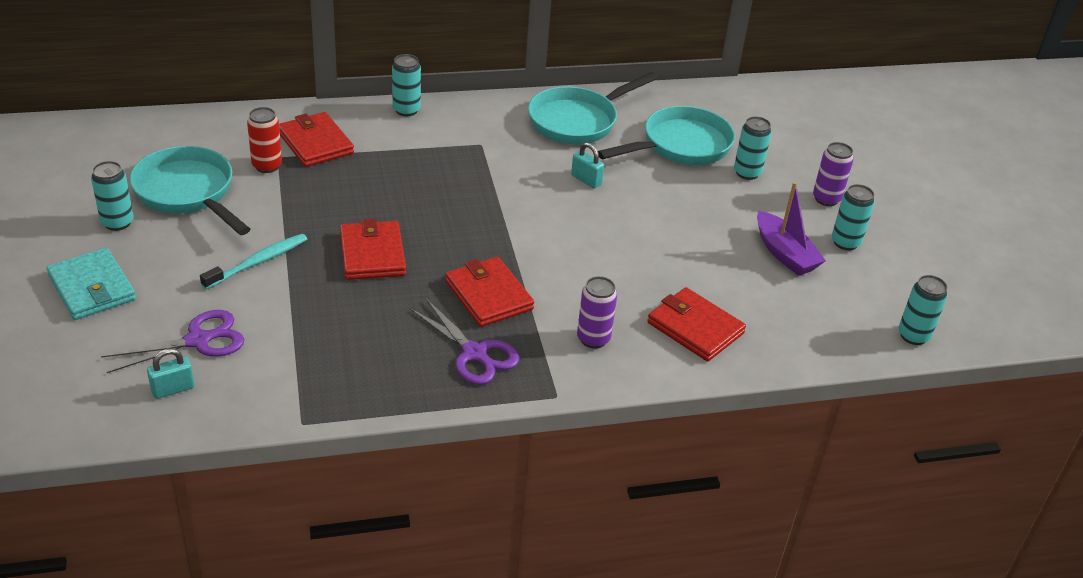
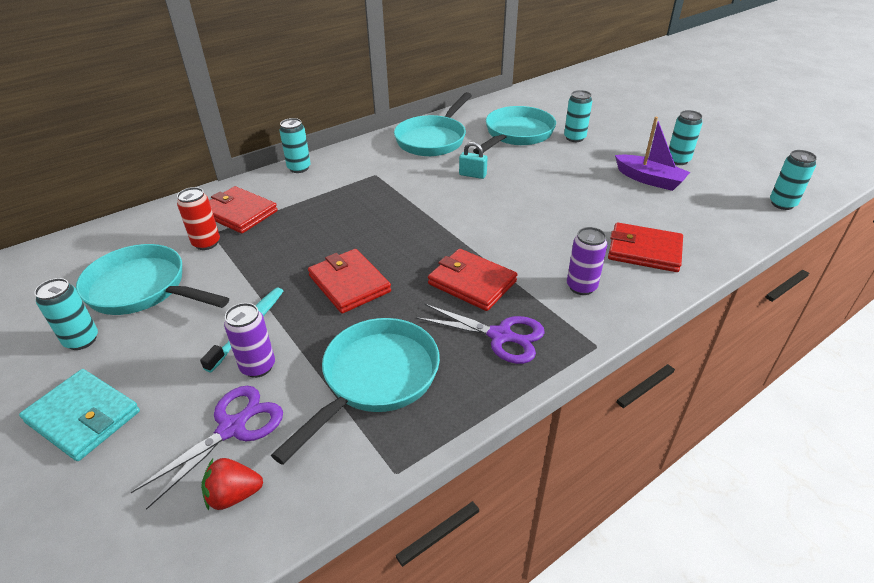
camera: 20 degrees left, 0 degrees up
turquoise padlock [147,348,194,399] -> red strawberry [201,458,263,510]
purple can [813,142,854,206] -> purple can moved to [224,303,275,378]
none -> turquoise pan [271,318,440,465]

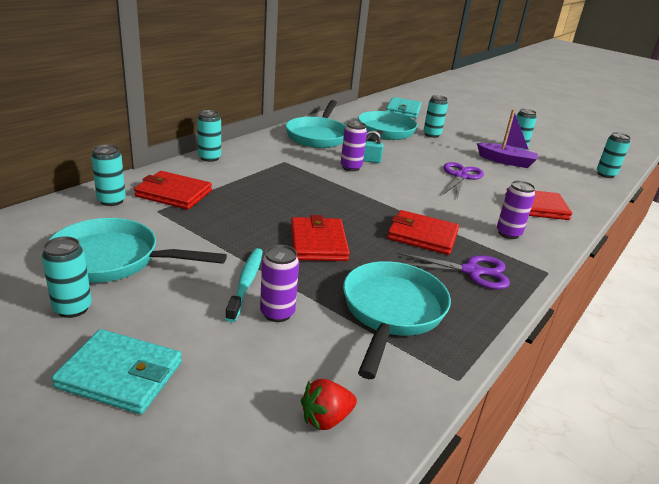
camera: 20 degrees left, 10 degrees down
purple scissors [131,386,283,509] -> purple scissors moved to [443,162,484,198]
red can [177,187,220,250] -> none
red wallet [308,249,391,314] -> red wallet turned 45 degrees clockwise [291,215,350,261]
none -> turquoise can [91,144,126,206]
none -> purple can [341,121,367,171]
none -> turquoise wallet [386,97,422,118]

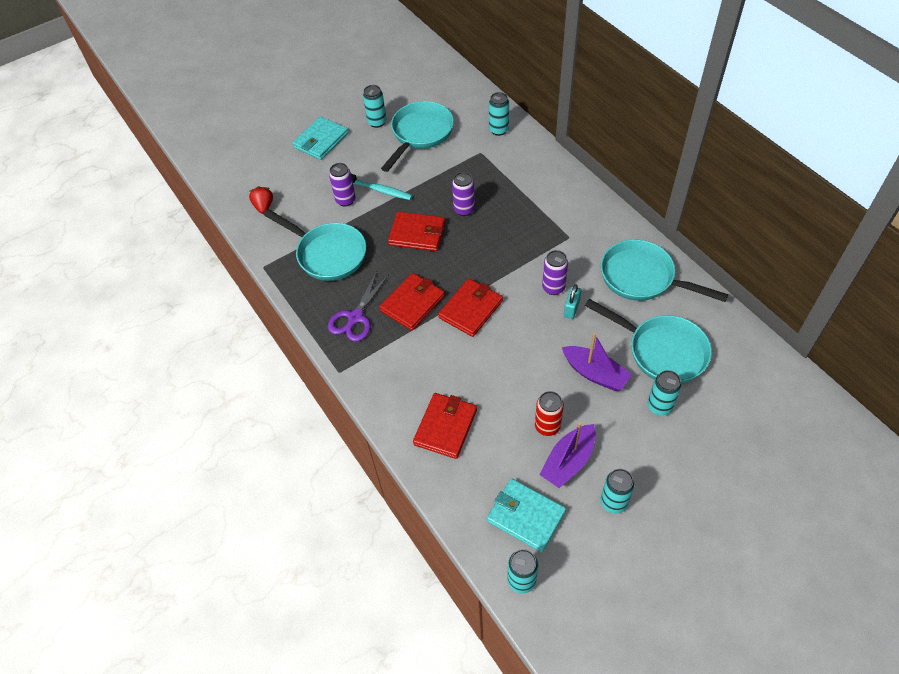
camera: 115 degrees right, 25 degrees up
red wallet [134,171,212,210] -> red wallet moved to [438,279,503,337]
turquoise can [197,110,221,162] -> none
turquoise wallet [386,97,422,118] -> turquoise wallet moved to [487,479,566,552]
purple scissors [443,162,484,198] -> none
purple can [497,180,535,239] -> purple can moved to [452,172,475,216]
none -> red can [535,391,564,436]
none -> purple boat [562,333,632,391]

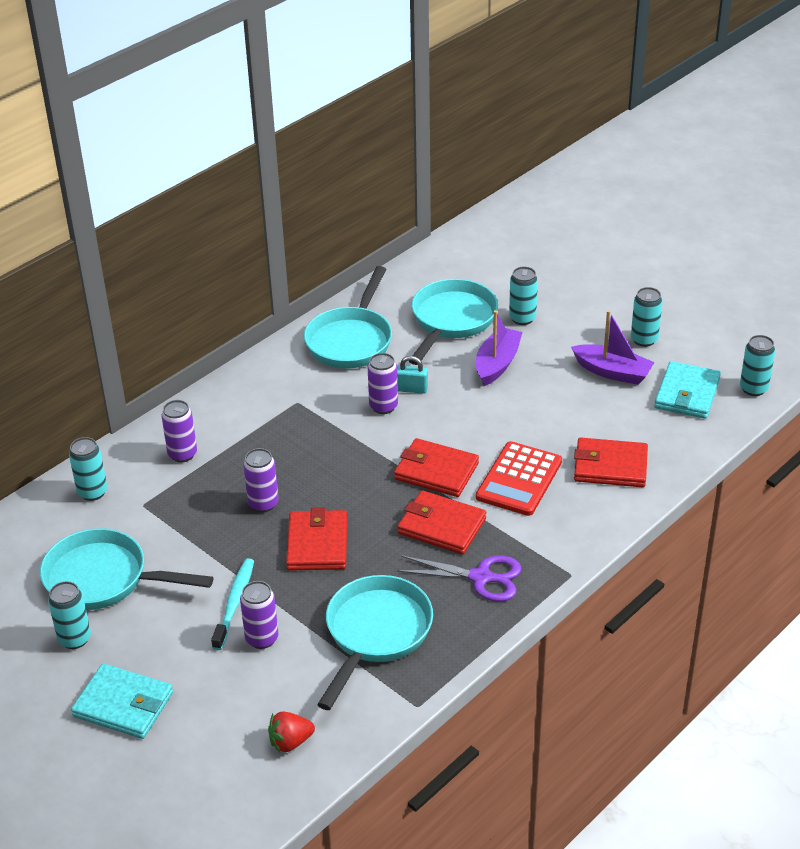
camera: 105 degrees left, 15 degrees down
red can [535,391,564,436] -> none
none -> purple can [161,400,197,462]
none -> red calculator [476,441,562,516]

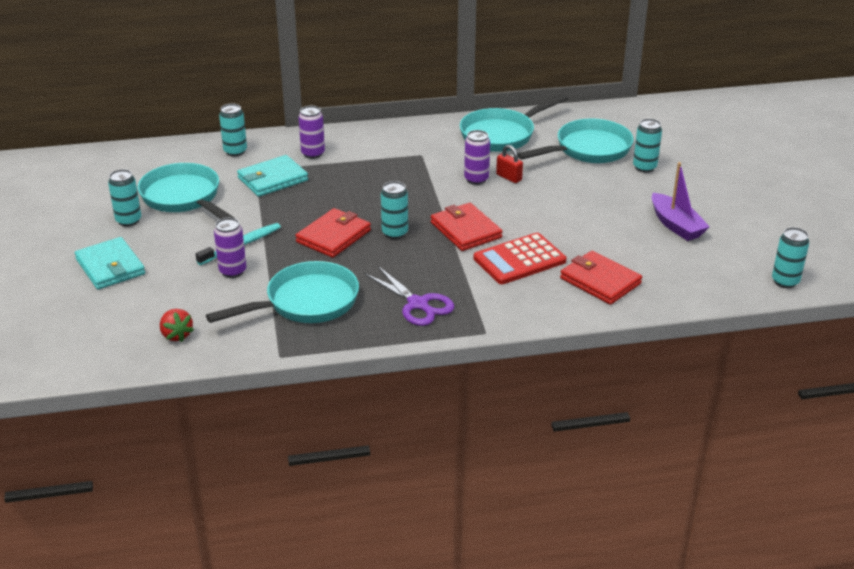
camera: 35 degrees right, 5 degrees down
purple can [243,448,278,513] -> none
red strawberry [268,711,315,752] -> red strawberry turned 135 degrees counterclockwise [160,309,194,342]
turquoise padlock [397,356,428,394] -> red padlock [496,145,523,183]
red wallet [397,490,486,554] -> none
purple boat [476,310,523,386] -> none
turquoise can [631,287,663,347] -> turquoise can moved to [381,181,408,239]
turquoise wallet [654,361,721,419] -> turquoise wallet moved to [237,155,308,197]

